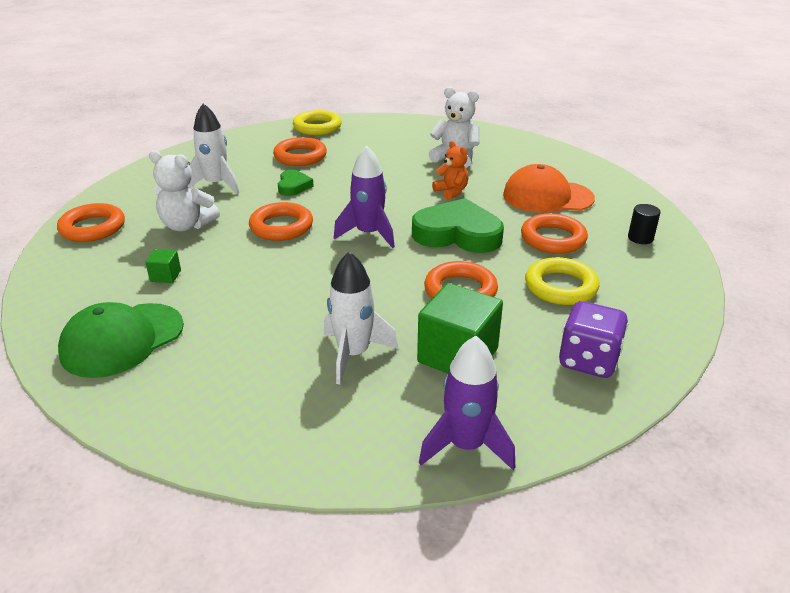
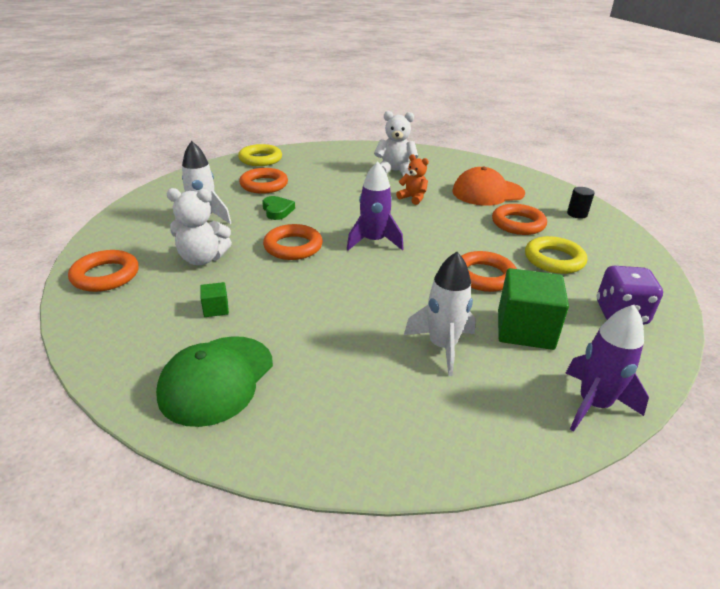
camera: 20 degrees left, 0 degrees up
green heart [412,198,504,253] -> none

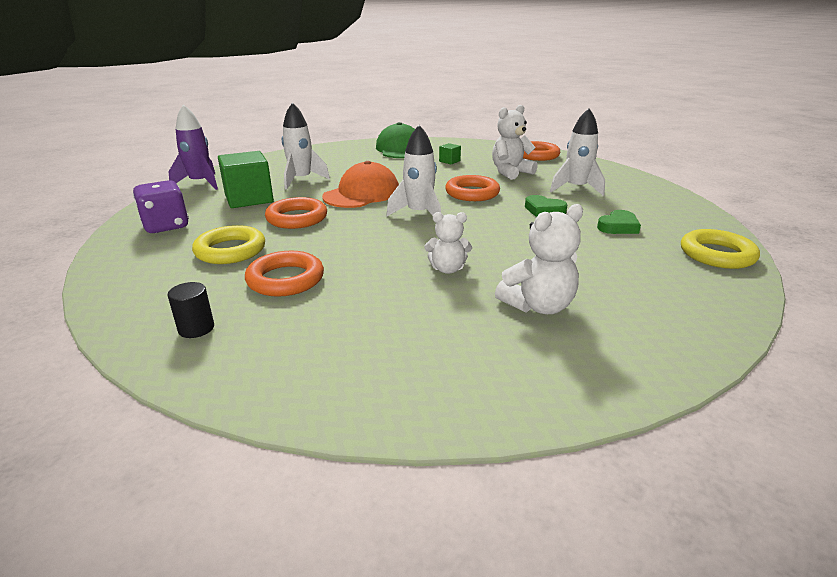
camera: 145 degrees right, 5 degrees down
orange ring [239,168,288,194] -> green heart [597,210,641,234]
purple rocket [347,161,403,250] -> white rocket [386,125,441,216]
orange teddy bear [396,155,429,205] -> white teddy bear [424,212,472,274]
orange cap [452,167,525,206] -> orange cap moved to [322,161,399,208]

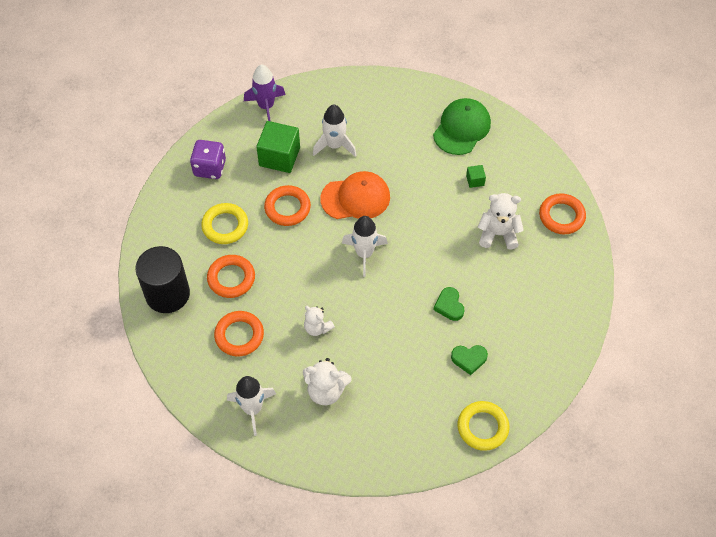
camera: 40 degrees right, 30 degrees up
black cylinder [167,282,214,338] -> black cylinder [135,246,190,313], size x2.40
orange ring [445,175,500,201] -> orange ring moved to [214,311,264,357]
white rocket [550,108,605,196] -> white rocket moved to [227,376,276,436]

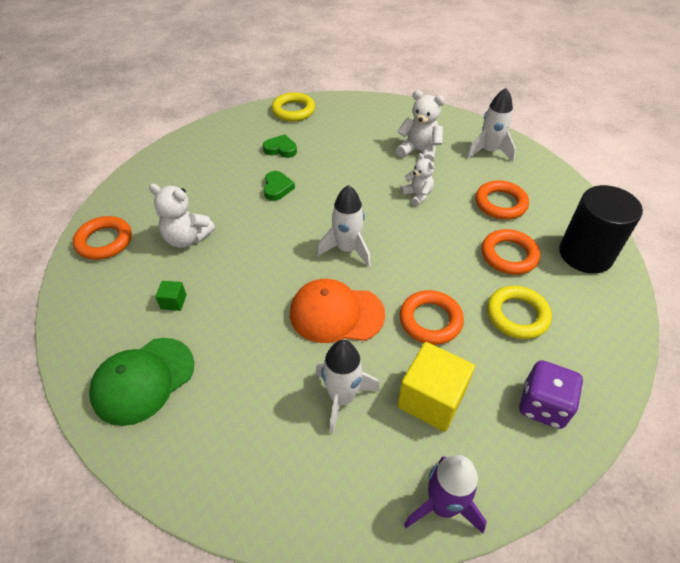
camera: 165 degrees left, 10 degrees down
green cube [256,121,300,173] -> yellow cube [397,342,475,432]

